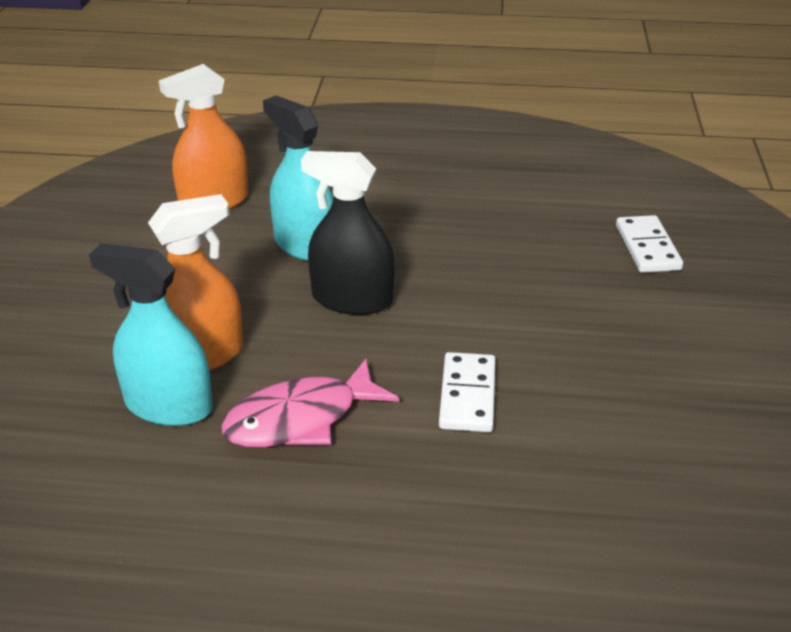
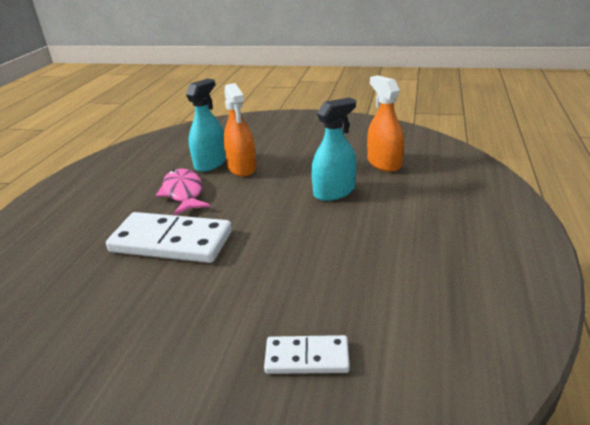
camera: 100 degrees right, 5 degrees down
black spray bottle [301,151,395,315] -> none
white domino [439,352,496,432] -> white domino [106,212,232,263], size x1.86

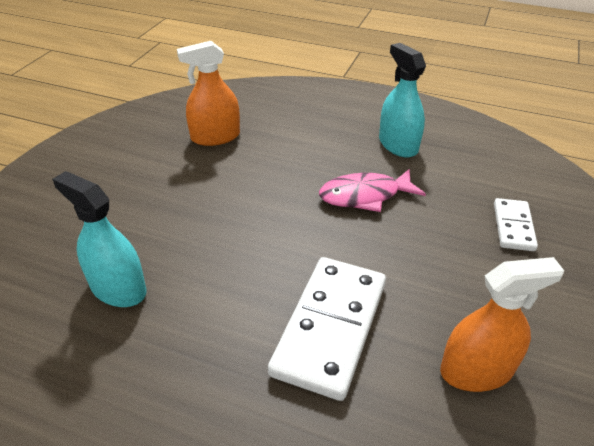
camera: 85 degrees left, 10 degrees up
pink fish [156,169,211,215] -> pink fish moved to [319,169,426,212]
orange spray bottle [223,83,256,176] -> orange spray bottle moved to [440,257,564,392]
turquoise spray bottle [311,98,356,201] -> turquoise spray bottle moved to [379,43,426,157]

